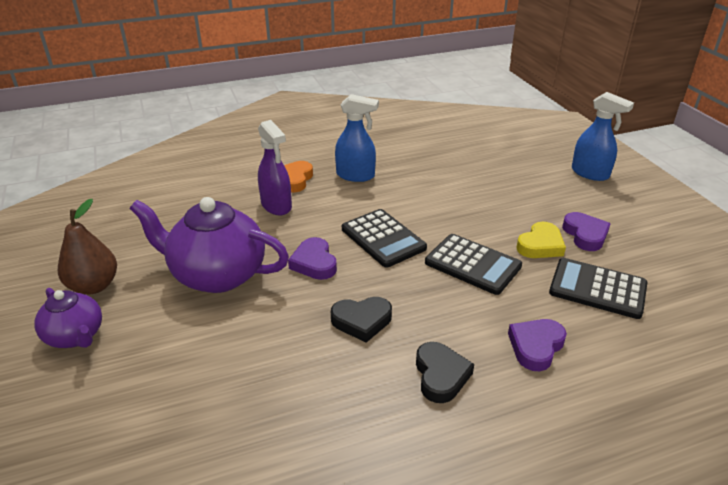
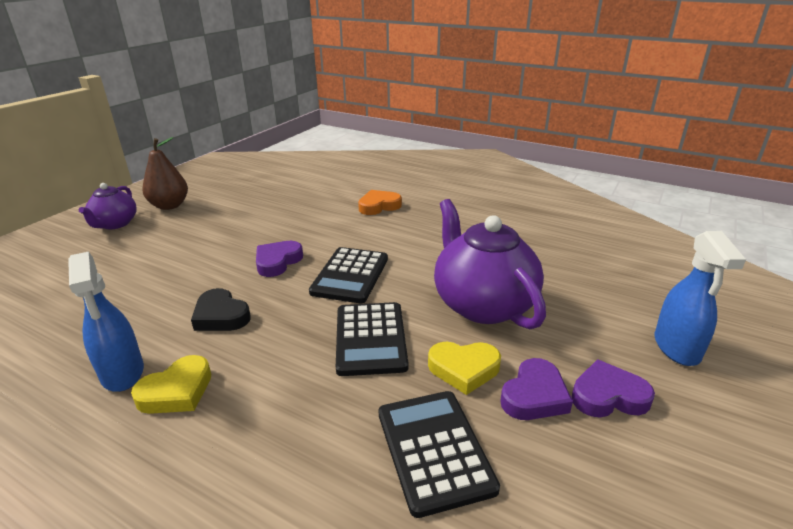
camera: 50 degrees right, 5 degrees down
purple teapot [130,197,289,293] -> purple teapot moved to [434,199,546,329]
purple spray bottle [258,120,292,215] -> none
blue spray bottle [335,94,379,182] -> blue spray bottle moved to [68,251,144,392]
black heart [416,342,474,403] -> yellow heart [131,355,211,414]
purple heart [508,319,567,371] -> purple heart moved to [571,359,655,417]

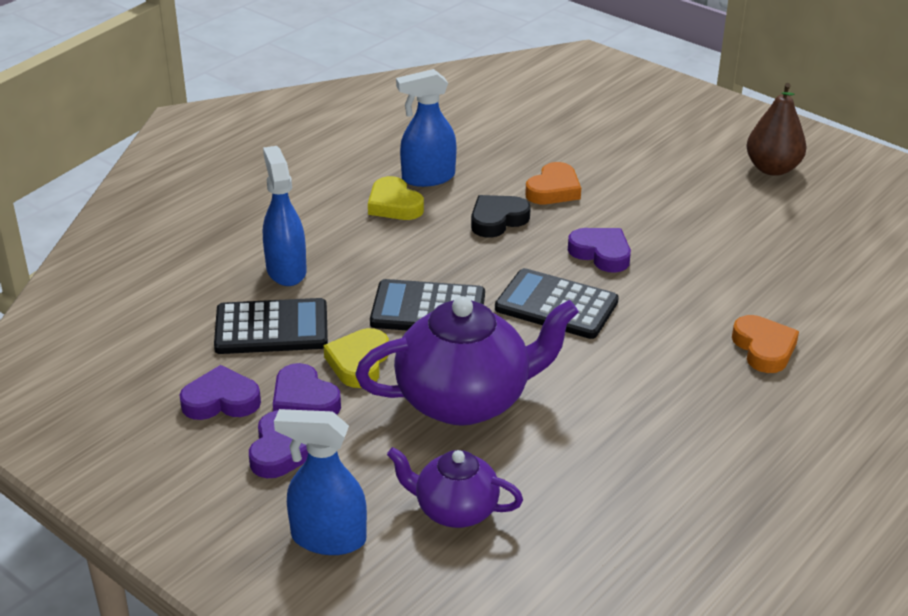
camera: 100 degrees right, 5 degrees up
purple teapot [79,183,137,229] -> purple teapot moved to [387,447,523,528]
none -> purple heart [179,365,261,420]
none -> blue spray bottle [263,146,307,286]
none -> orange heart [525,162,581,204]

